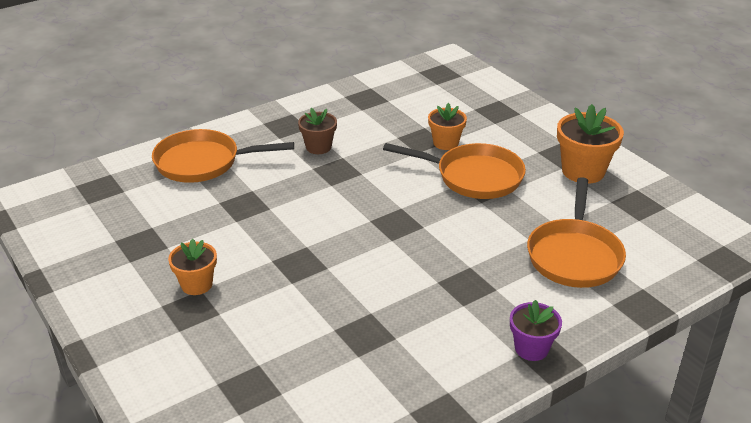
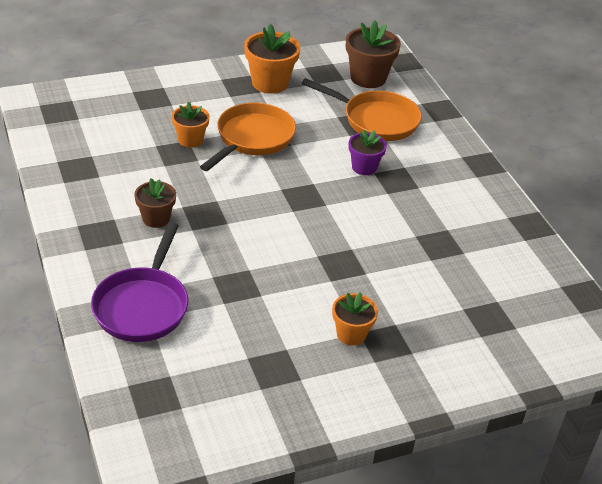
camera: 80 degrees left, 5 degrees up
orange pan [152,129,294,183] -> purple pan [91,222,188,342]
purple flower pot [510,300,562,361] -> purple flower pot moved to [349,130,387,175]
none -> brown flower pot [346,21,401,88]

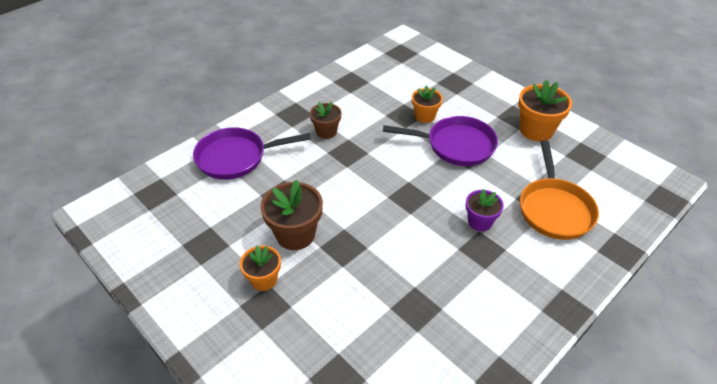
camera: 70 degrees right, 5 degrees up
orange pan [200,103,296,171] -> purple pan [383,116,498,166]
brown flower pot [346,21,401,88] -> brown flower pot moved to [260,180,323,250]

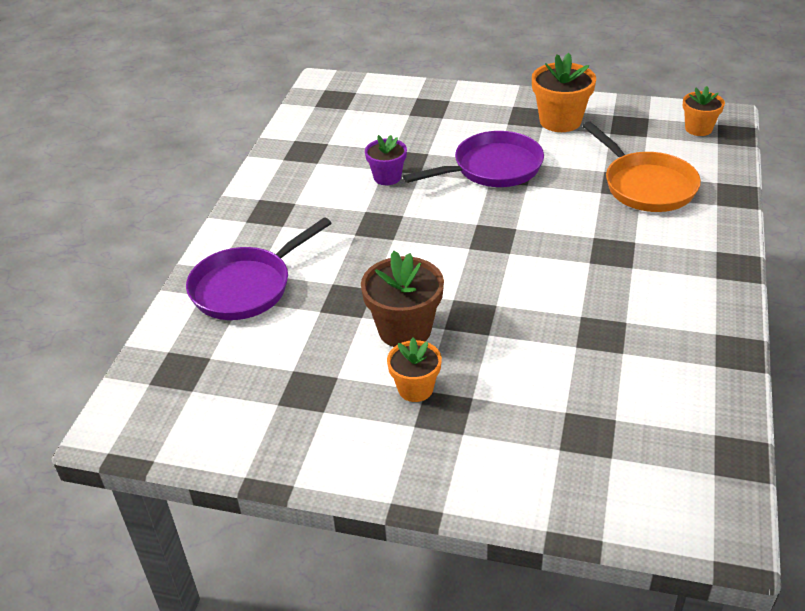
camera: 30 degrees left, 5 degrees down
brown flower pot [310,102,341,139] -> none
orange flower pot [412,85,443,123] -> orange flower pot moved to [683,86,725,136]
purple flower pot [466,189,504,231] -> purple flower pot moved to [365,135,407,185]

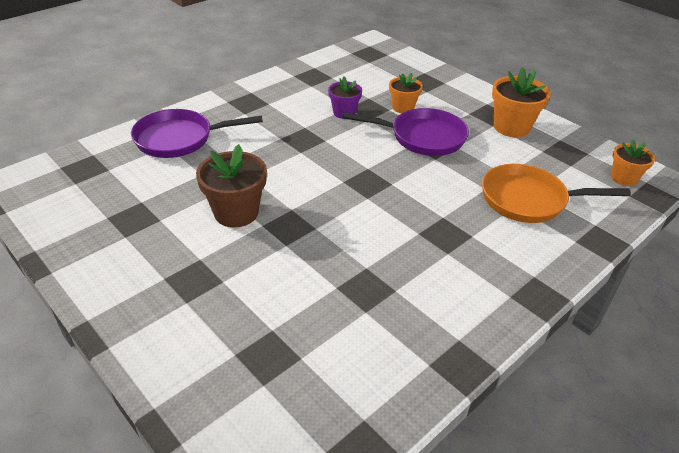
camera: 30 degrees right, 0 degrees up
orange flower pot [387,338,442,402] -> orange flower pot moved to [389,73,423,113]
orange pan [583,121,701,212] -> orange pan turned 90 degrees clockwise [482,164,631,223]

